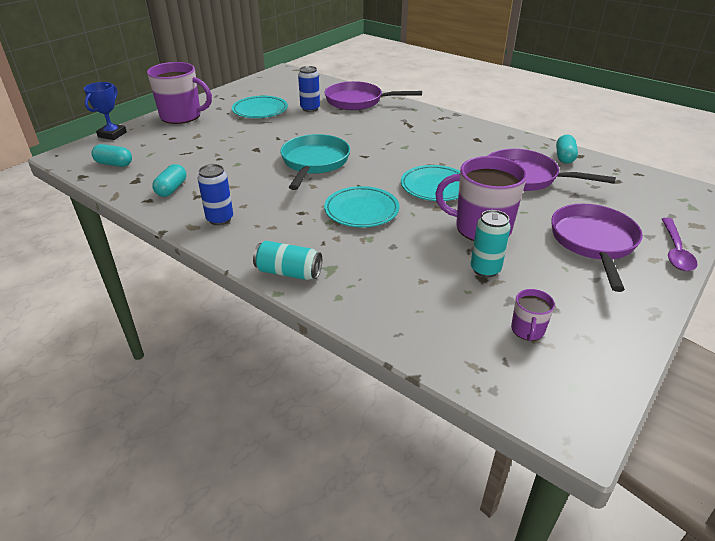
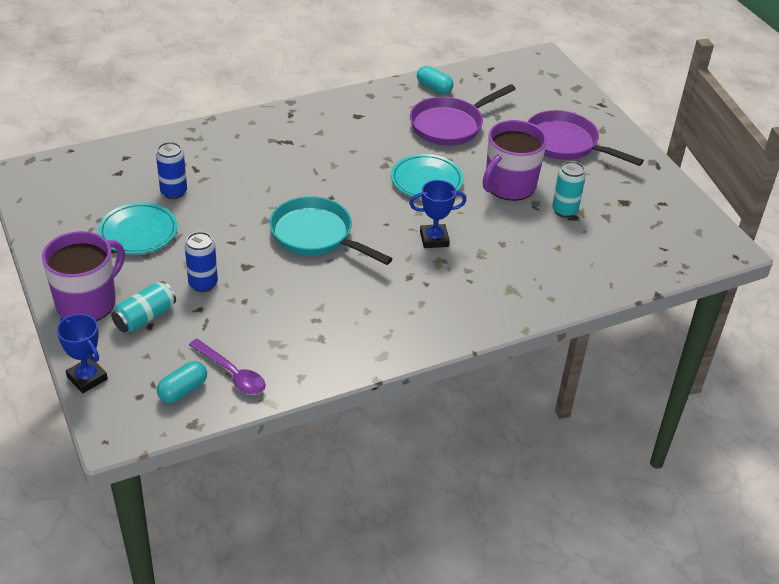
camera: 65 degrees left, 5 degrees up
turquoise capsule [152,164,186,197] -> none
blue can [198,164,233,225] -> blue can moved to [185,232,218,292]
turquoise can [253,241,322,280] -> turquoise can moved to [111,281,176,333]
purple pan [324,81,422,110] -> none
turquoise plate [324,186,400,227] -> blue trophy [409,180,466,248]
purple mug [511,289,555,341] -> none
purple spoon [662,218,697,271] -> purple spoon moved to [189,339,266,395]

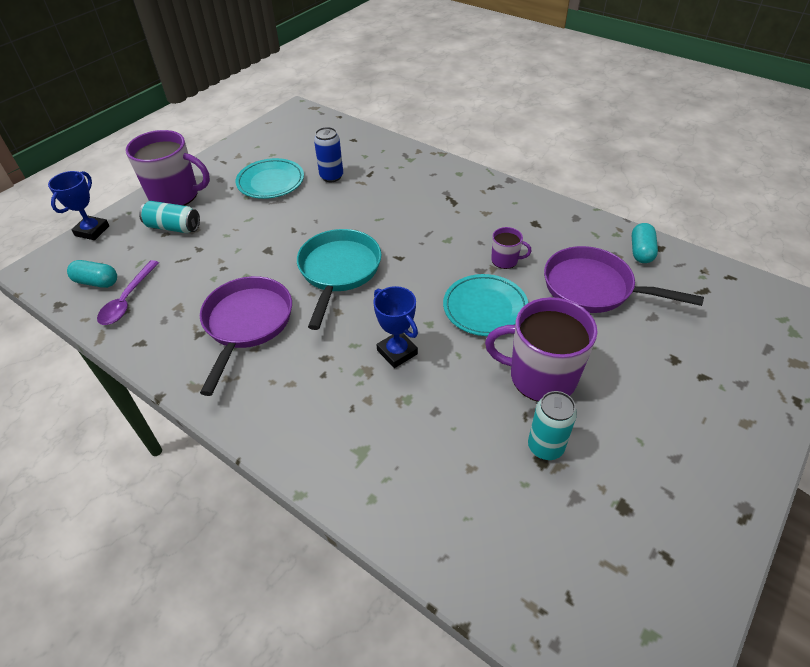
camera: 65 degrees right, 5 degrees up
blue can [185,232,218,292] -> none
purple pan [527,110,644,166] -> purple pan moved to [200,276,292,396]
none -> purple mug [491,227,531,269]

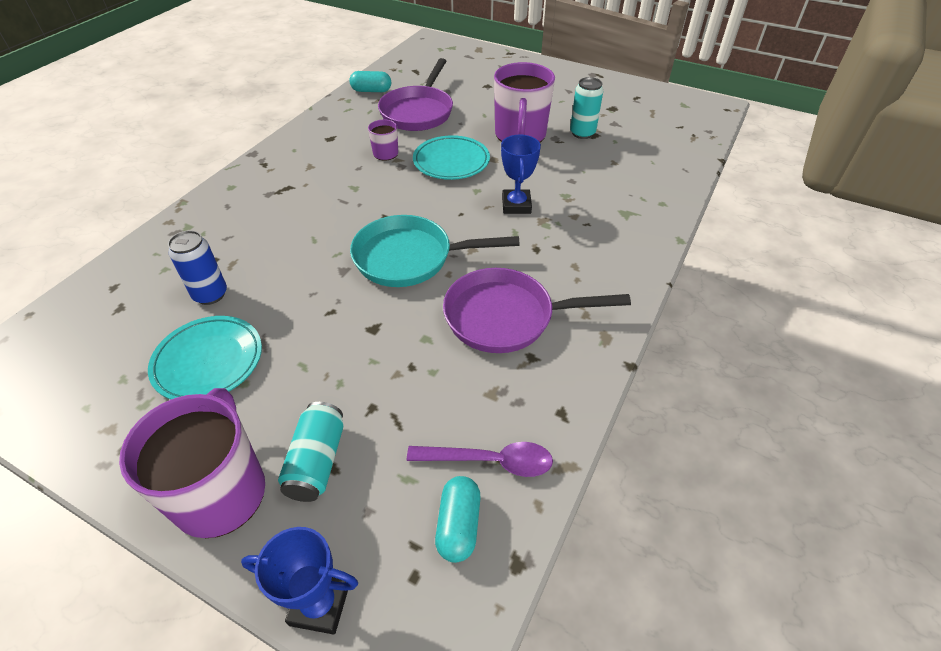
camera: 100 degrees left, 0 degrees up
blue trophy [373,286,418,368] -> blue trophy turned 45 degrees counterclockwise [501,134,541,214]

